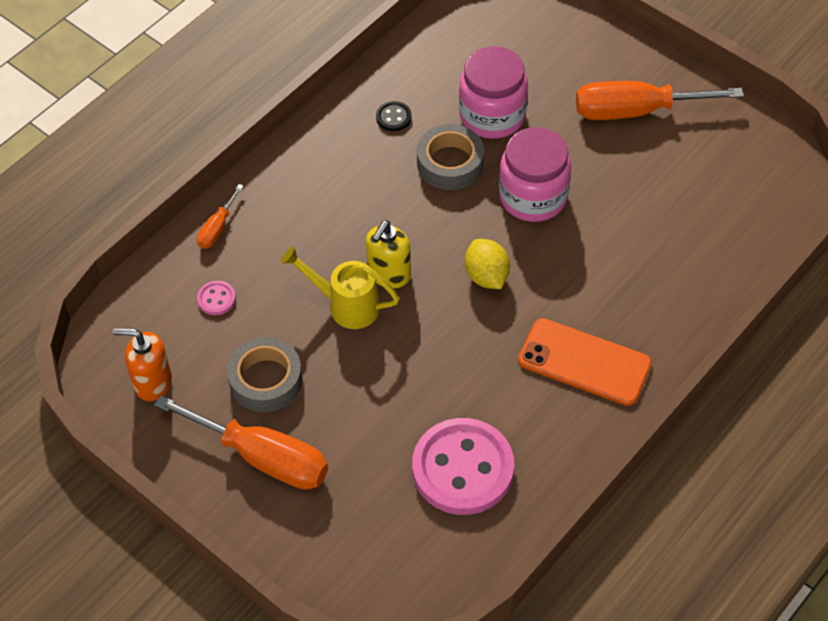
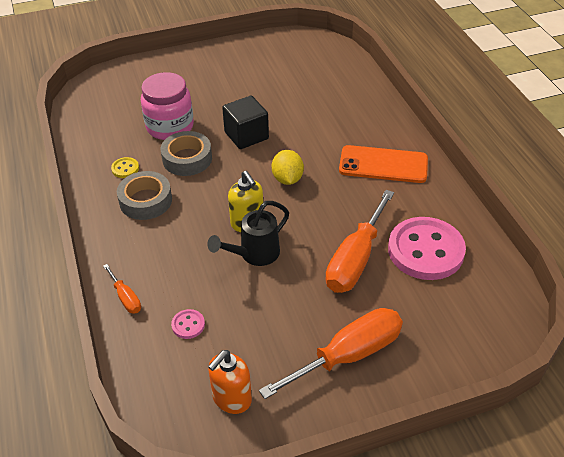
camera: 60 degrees left, 10 degrees down
grey tape [227,337,302,412] -> grey tape moved to [117,171,172,220]
yellow watering can [281,246,399,329] -> black watering can [207,201,289,266]
black button [376,101,412,131] -> yellow button [111,157,139,178]
yellow lemon [465,239,510,289] -> yellow lemon turned 75 degrees clockwise [272,150,304,185]
pink jar [499,127,571,222] -> black cube [222,96,269,149]
orange phone [518,318,652,406] -> orange phone turned 45 degrees clockwise [339,145,428,183]
orange screwdriver [576,81,744,120] -> orange screwdriver moved to [326,190,394,293]

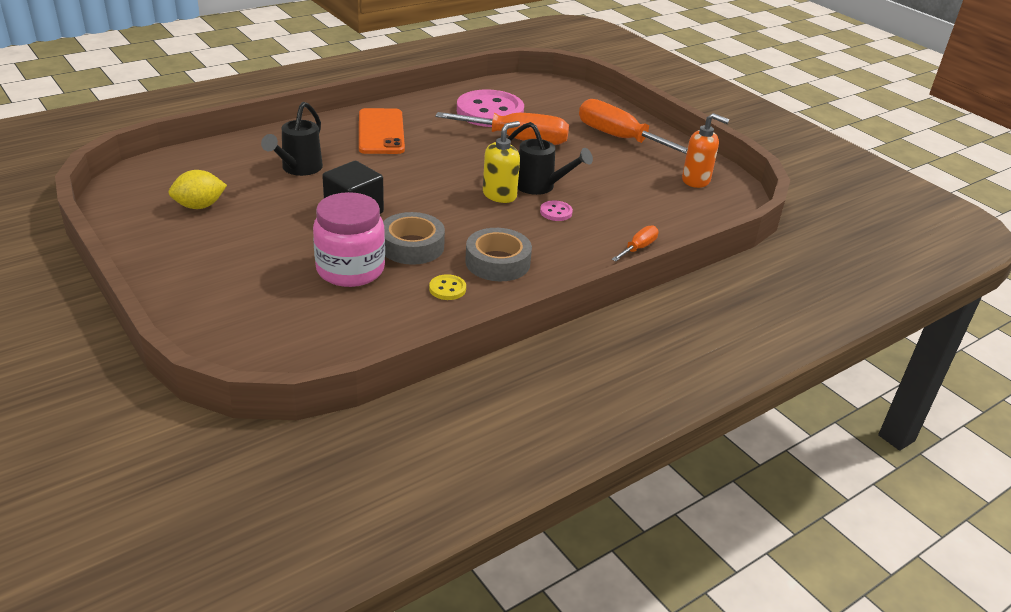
camera: 110 degrees left, 10 degrees down
pink button [171,309,205,339] -> pink button moved to [540,201,573,221]
yellow lemon [272,150,304,185] -> yellow lemon moved to [168,170,227,209]
none -> black watering can [261,102,323,176]

